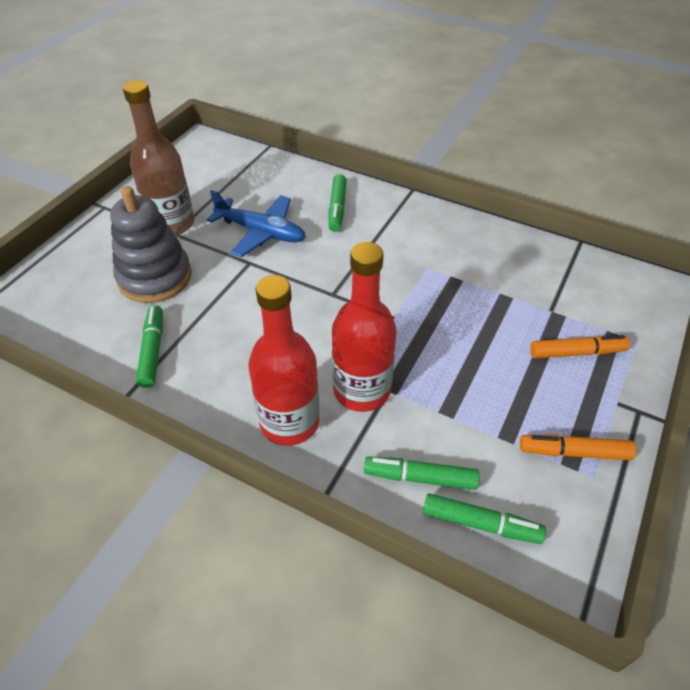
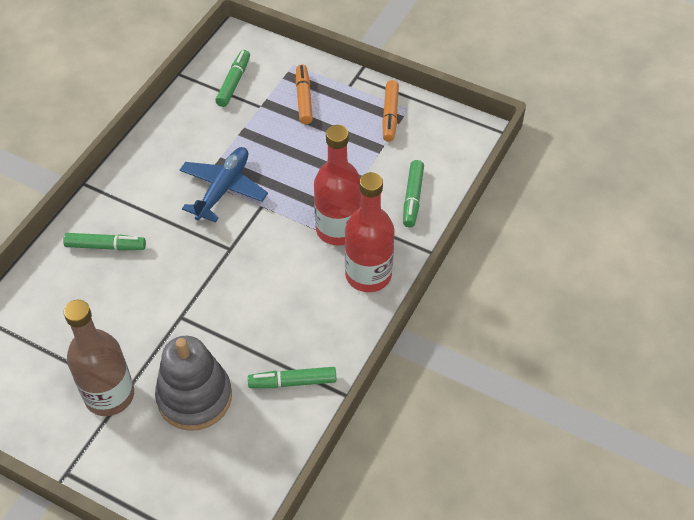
camera: 90 degrees left, 5 degrees up
blue plane [207,190,306,257] -> blue plane moved to [180,147,268,223]
green marker [423,493,546,544] -> green marker moved to [215,50,250,107]

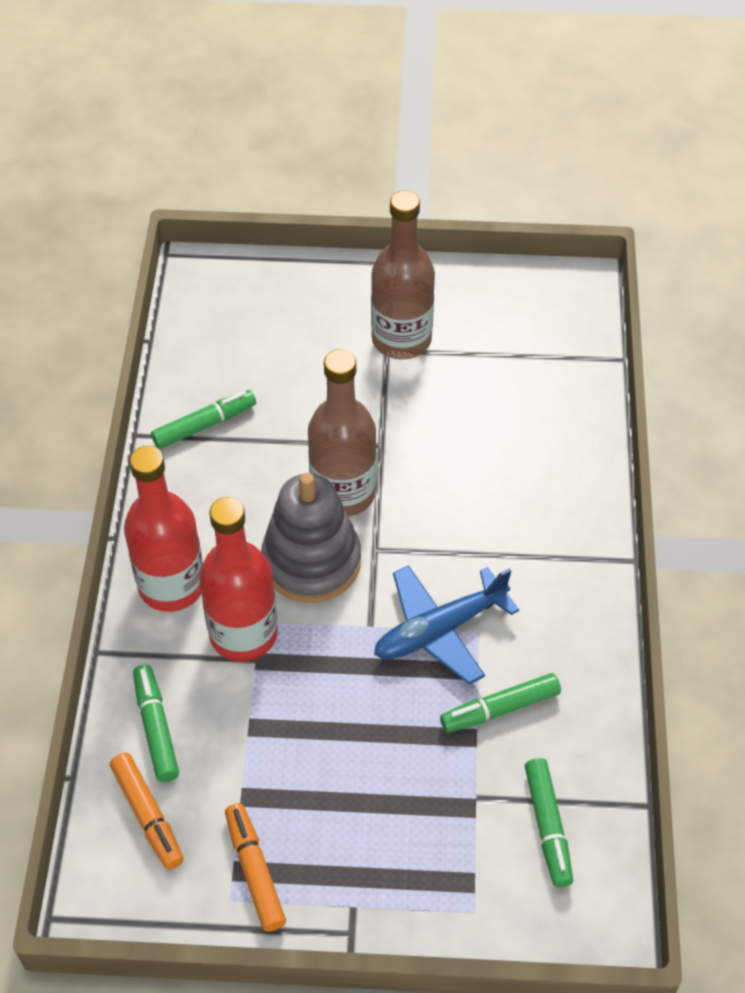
camera: 155 degrees right, 0 degrees up
green marker [63,233,146,251] -> green marker moved to [440,673,561,733]
grey stacking toy [155,336,232,431] -> grey stacking toy moved to [261,473,361,603]
blue plane [180,147,268,223] -> blue plane turned 60 degrees clockwise [374,565,519,685]
orange marker [296,64,313,124] -> orange marker moved to [110,753,184,870]
none -> brown bottle [308,349,377,517]

